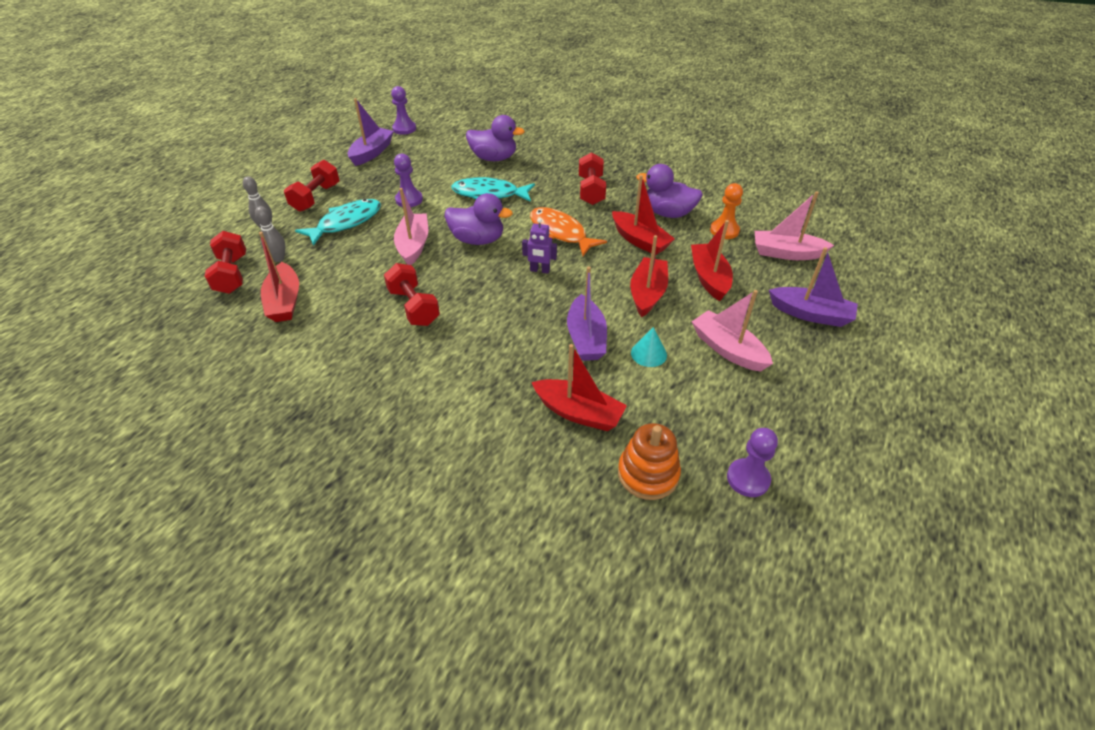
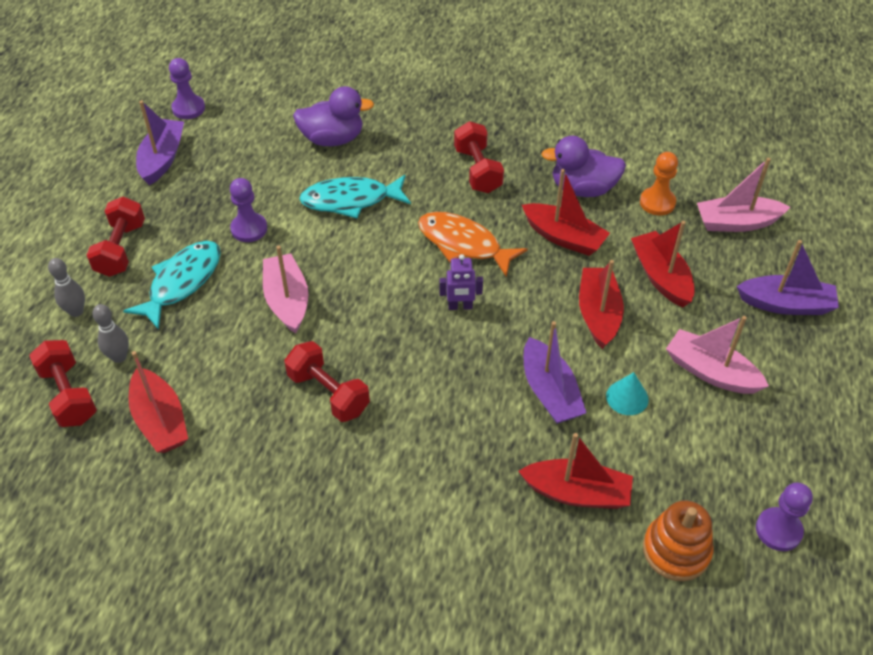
camera: 15 degrees left, 5 degrees up
purple duck [444,193,513,245] -> none

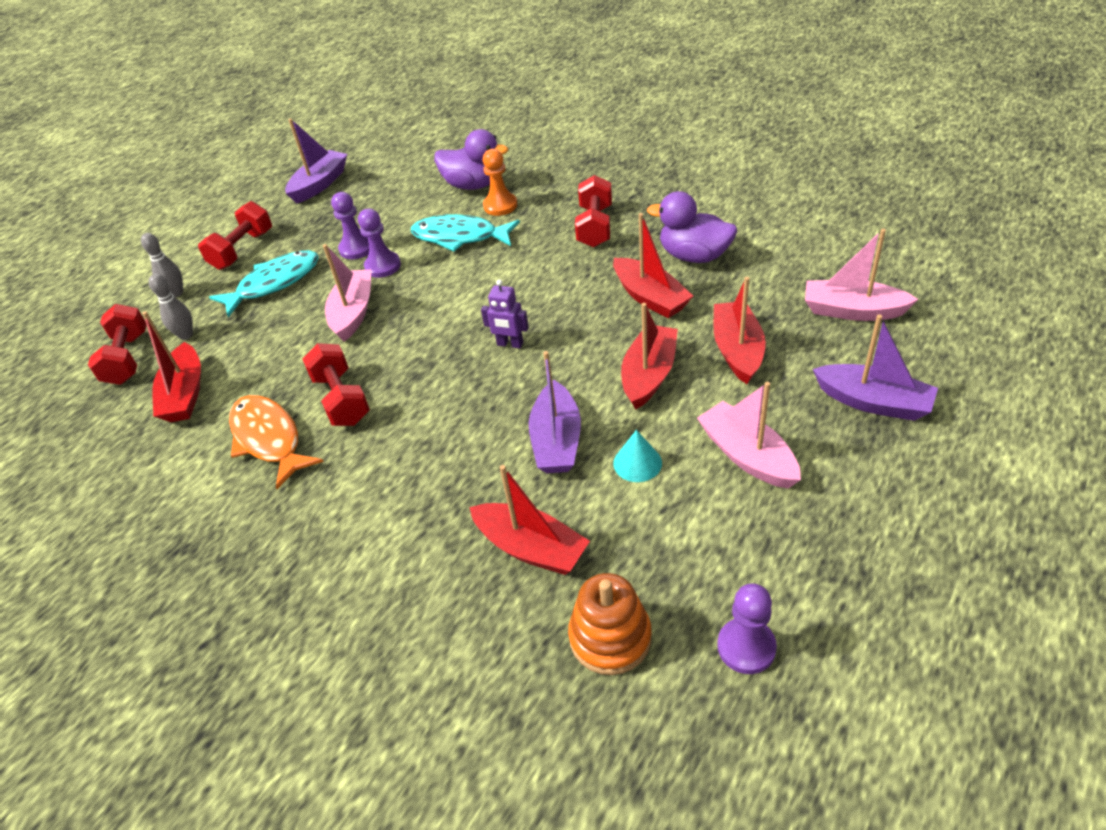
camera: 25 degrees right, 5 degrees down
purple pawn [169,58,205,119] -> purple pawn moved to [358,209,401,278]
orange fish [418,212,528,277] -> orange fish moved to [229,395,324,489]
orange pawn [640,152,678,216] -> orange pawn moved to [483,149,517,216]

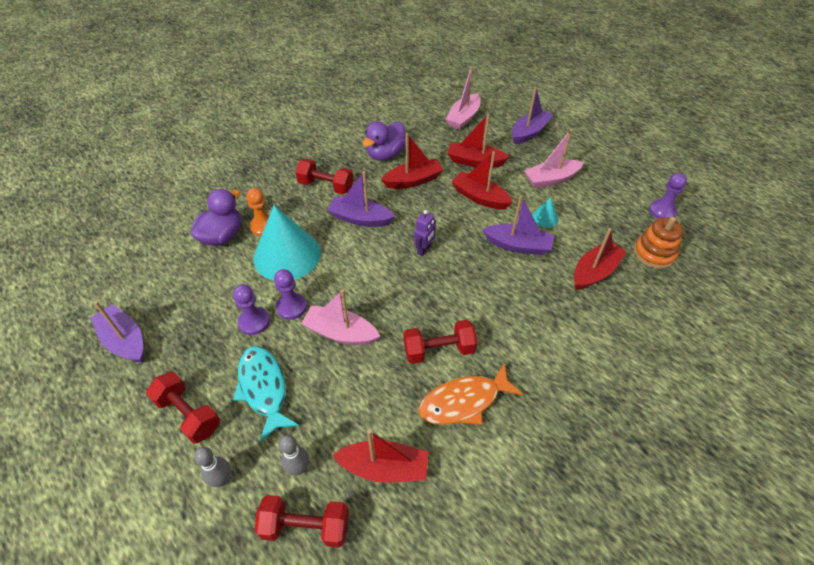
camera: 80 degrees left, 5 degrees up
turquoise fish [411,214,520,251] -> turquoise cone [253,205,321,280]
none -> purple boat [328,171,395,227]

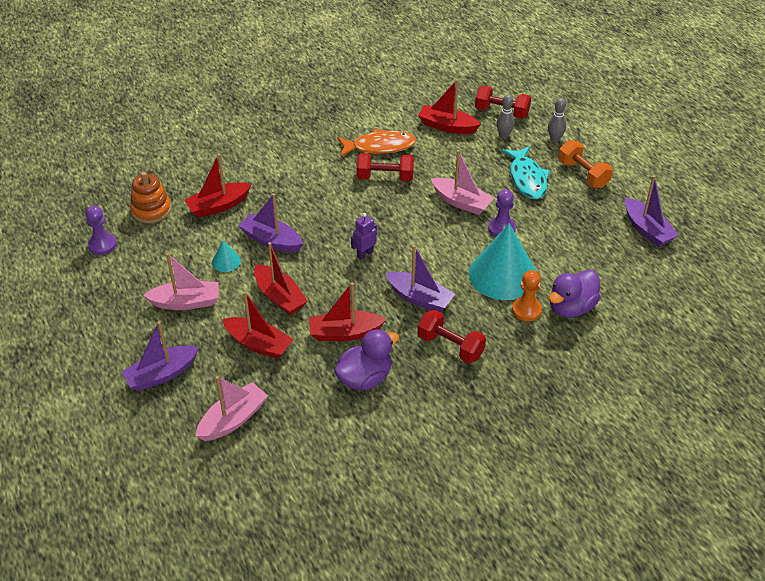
camera: 165 degrees left, 5 degrees down
red dumbbell [146,372,220,444] -> orange dumbbell [558,140,613,188]
purple pawn [233,284,270,335] -> none

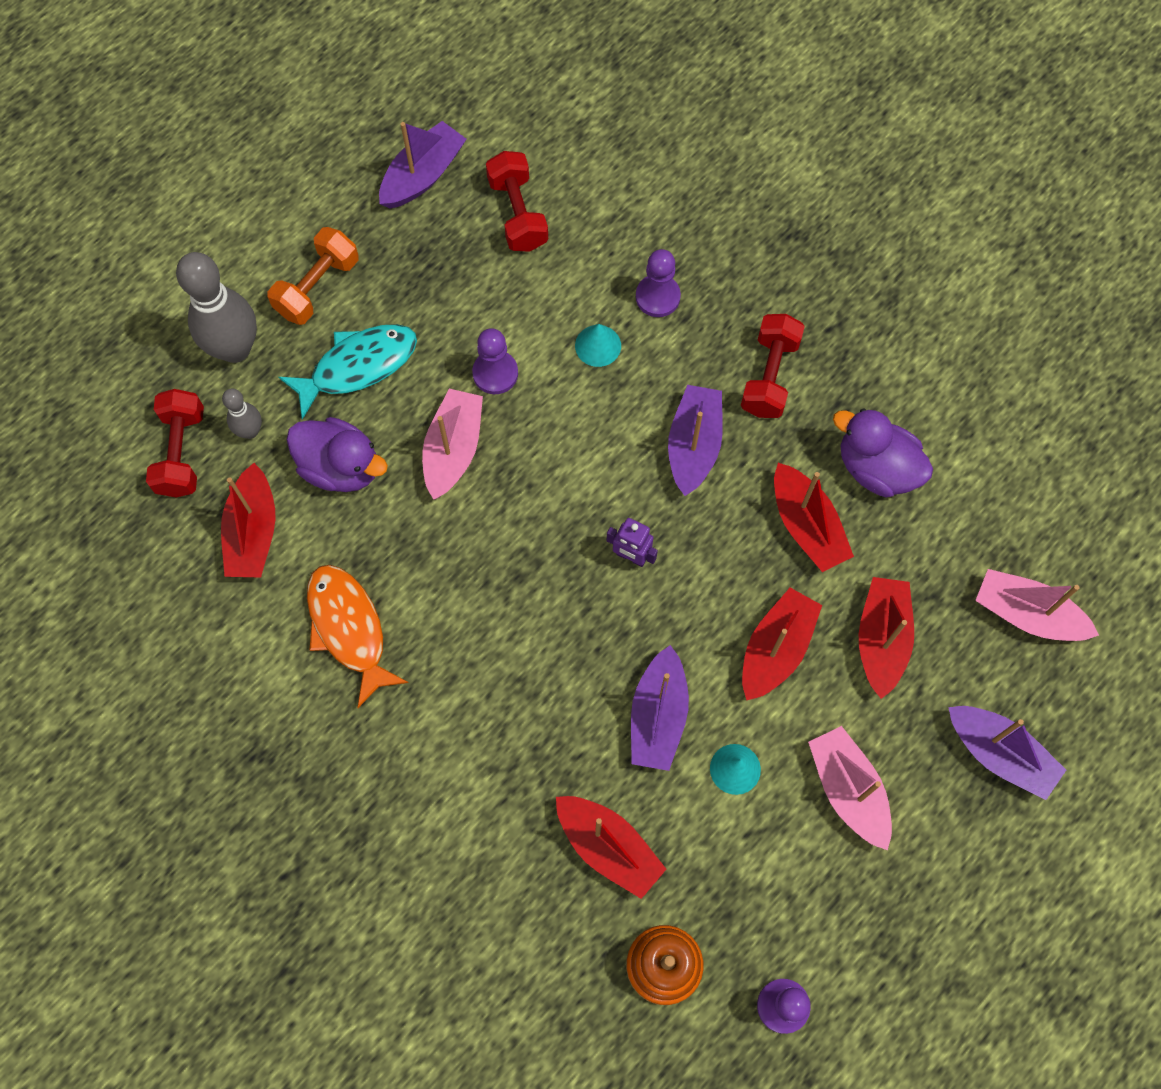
camera: 110 degrees left, 25 degrees up
red dumbbell [356,153,414,181] -> red dumbbell moved to [486,151,548,252]
turquoise cone [469,223,536,300] -> turquoise cone [575,324,621,367], size x0.43
orange pawn [512,270,542,321] -> purple pawn [636,249,681,317]
grey bowling pin [548,98,566,142] -> grey bowling pin [176,252,257,363], size x1.96
purple duck [549,270,601,318] -> purple duck moved to [287,417,388,492]

